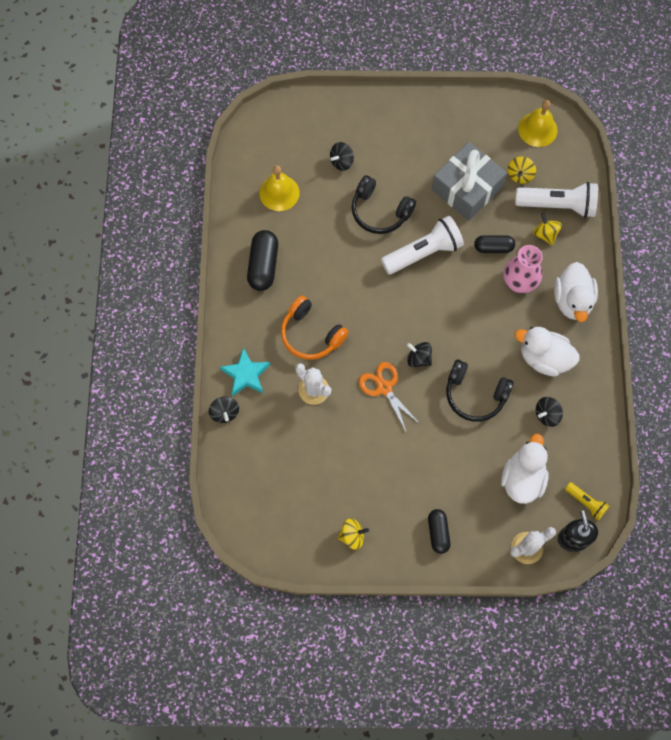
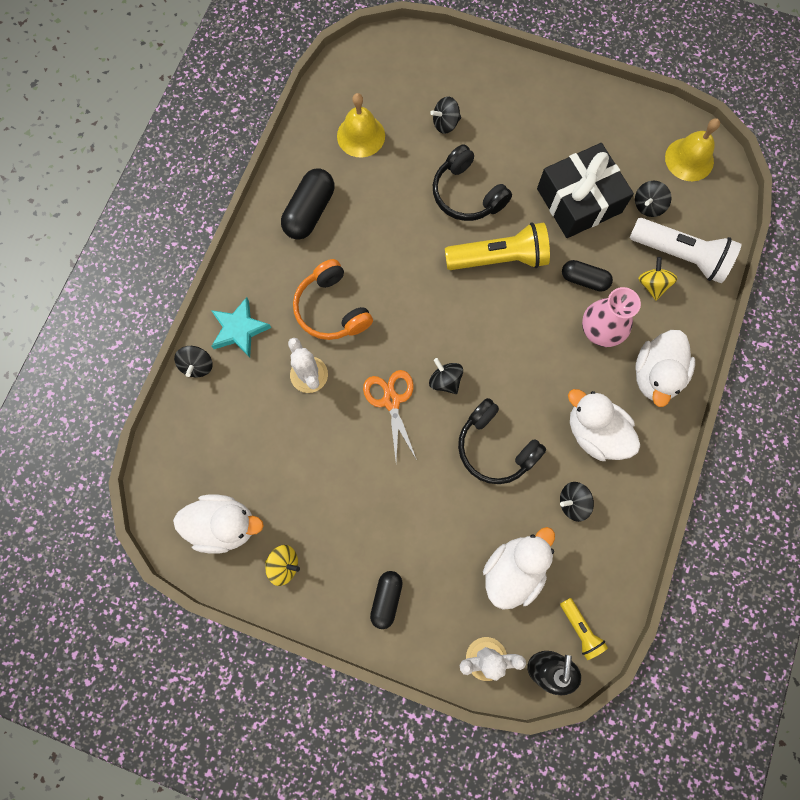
camera: 20 degrees right, 5 degrees up
white flashlight [381,216,464,274] -> yellow flashlight [445,222,550,270]
grey gift [432,142,507,220] -> black gift [537,143,634,238]
yellow spinning top [508,156,536,184] -> black spinning top [635,181,671,217]
none -> white duck [173,494,264,554]

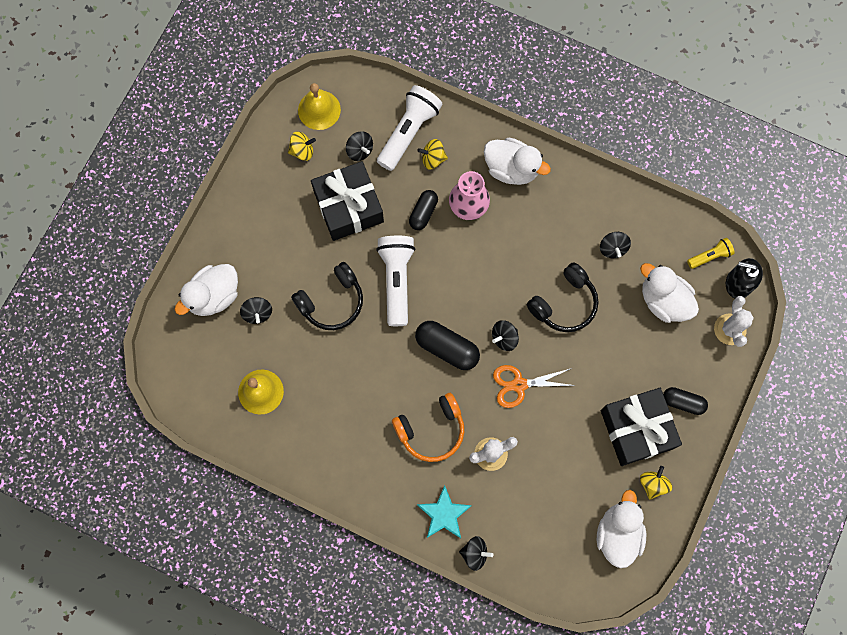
camera: 85 degrees left, 0 degrees up
black capsule [281,168,334,240] -> black capsule moved to [415,321,480,370]
yellow flashlight [445,222,550,270] -> white flashlight [376,236,415,326]
white duck [568,389,640,461] -> white duck moved to [174,264,238,316]
none -> yellow spinning top [288,132,316,161]
none -> black gift [601,388,682,466]

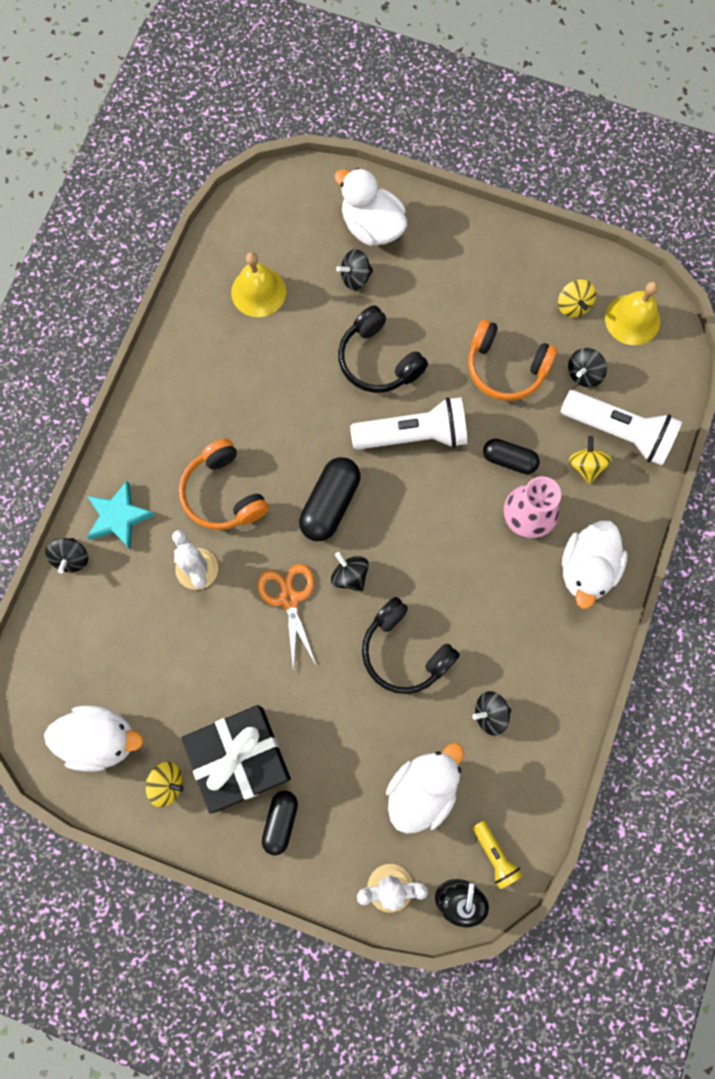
camera: 85 degrees right, 0 degrees up
black gift [311,161,384,241] -> orange headphones [468,319,558,401]

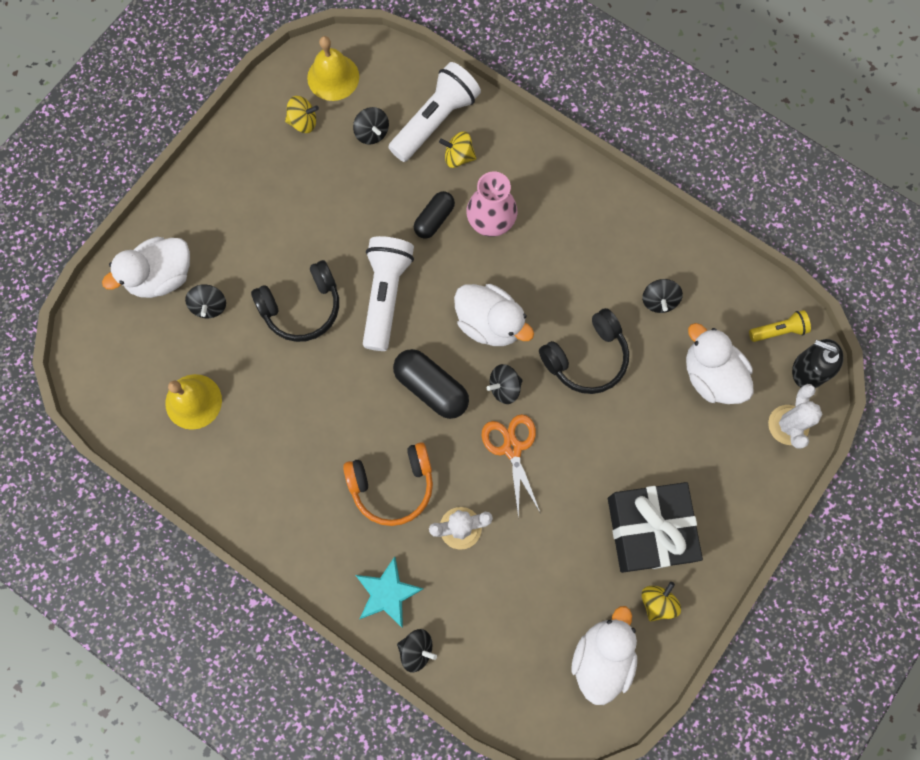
camera: 75 degrees left, 0 degrees up
orange scissors [257,564,316,669] -> orange scissors turned 75 degrees clockwise [481,414,541,519]
black capsule [262,791,298,855] -> none
orange headphones [468,319,558,401] -> none
white duck [562,520,628,609] -> white duck moved to [454,284,534,346]

